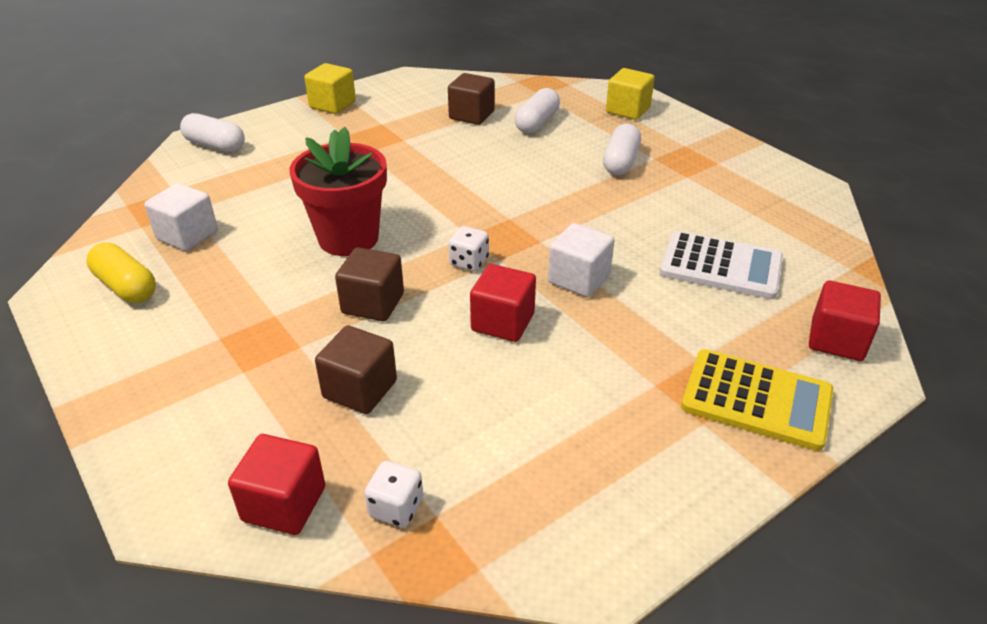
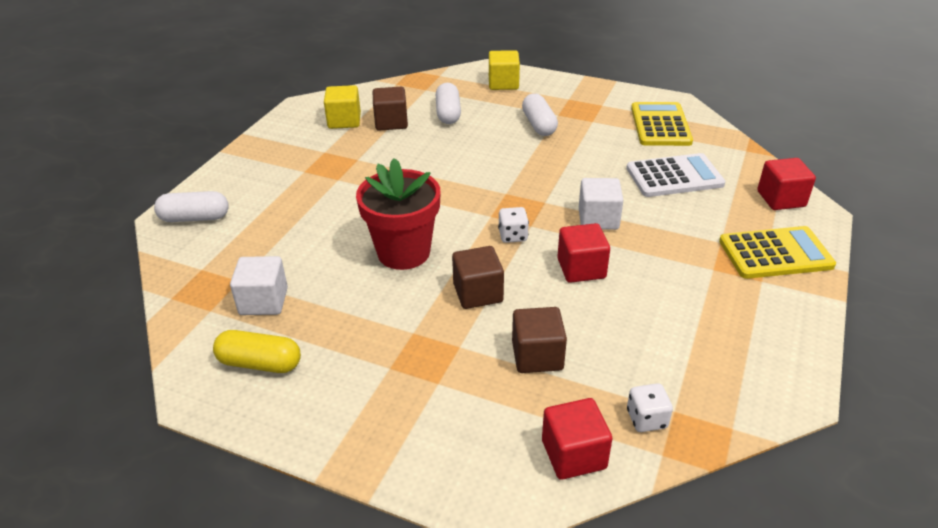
camera: 30 degrees left, 0 degrees up
yellow cube [304,63,356,114] -> yellow cube moved to [324,85,361,129]
none -> yellow calculator [631,102,693,146]

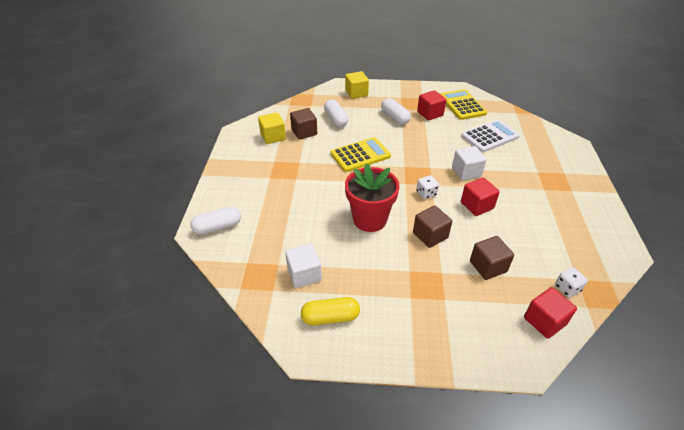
camera: 20 degrees left, 5 degrees up
yellow calculator [719,226,836,279] -> yellow calculator moved to [331,137,391,172]
red cube [757,158,816,210] -> red cube moved to [417,90,446,120]

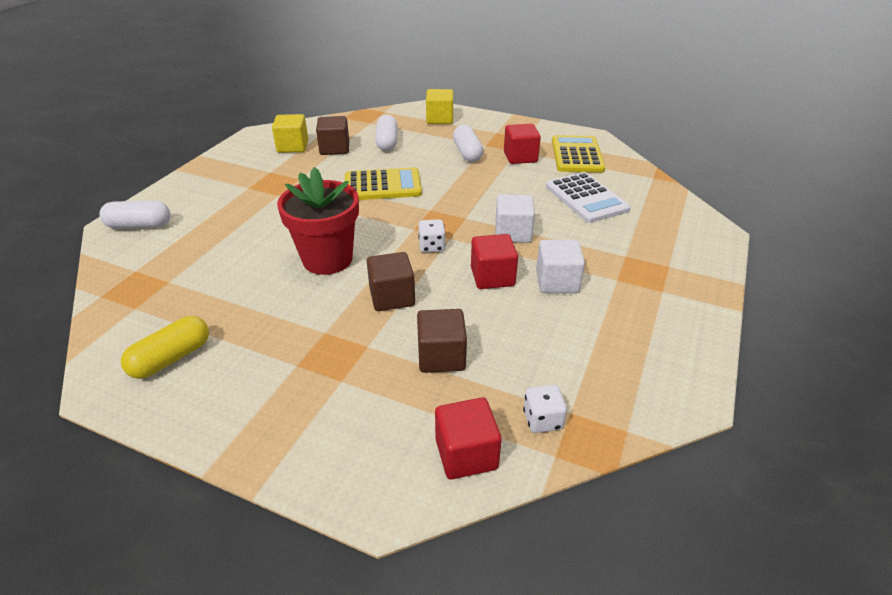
camera: 20 degrees right, 5 degrees down
white cube [285,244,322,288] -> white cube moved to [536,240,585,293]
yellow capsule [301,297,360,325] -> yellow capsule turned 60 degrees counterclockwise [121,316,209,379]
white calculator [461,119,520,152] -> white calculator turned 75 degrees clockwise [546,172,630,223]

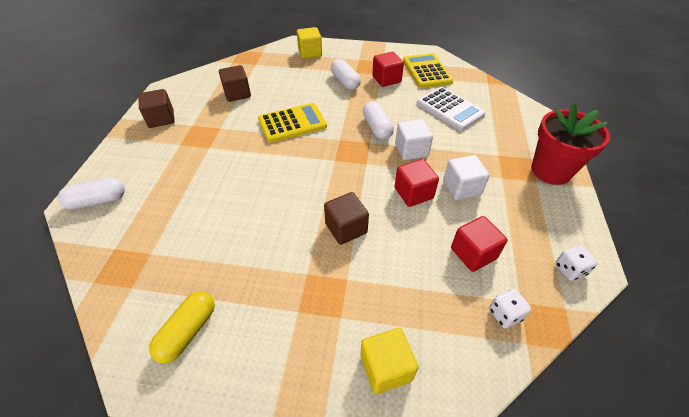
camera: 15 degrees left, 10 degrees up
yellow cube [272,114,308,153] -> yellow cube moved to [360,328,418,394]
red flower pot [277,167,359,275] -> red flower pot moved to [531,103,610,185]
white capsule [375,115,398,151] -> white capsule moved to [363,101,394,140]
brown cube [417,309,467,373] -> brown cube moved to [139,89,175,128]
white dice [418,219,446,252] -> white dice moved to [555,245,598,281]
red cube [435,397,502,480] -> red cube moved to [451,216,508,272]

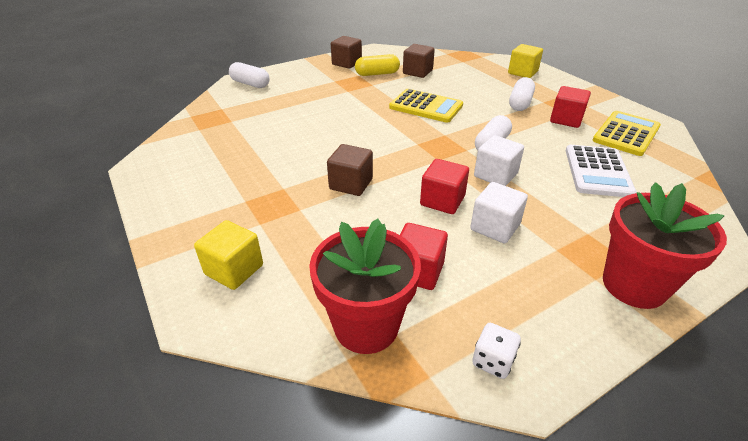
camera: 50 degrees right, 10 degrees down
yellow capsule [149,291,215,363] -> yellow capsule moved to [355,54,400,76]
white dice [489,289,531,329] -> red flower pot [309,219,421,354]

